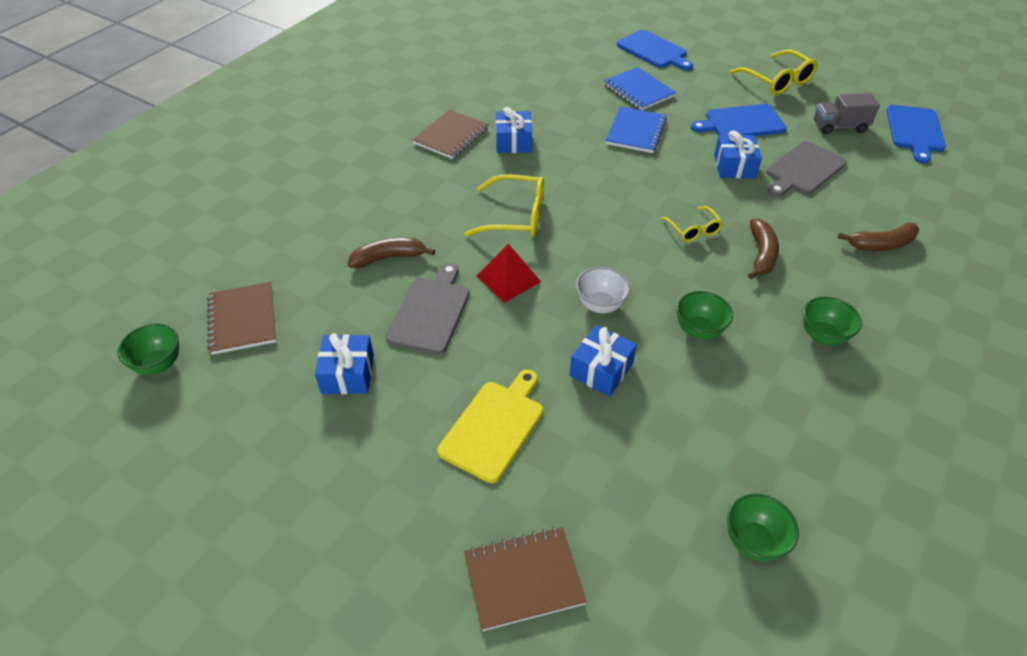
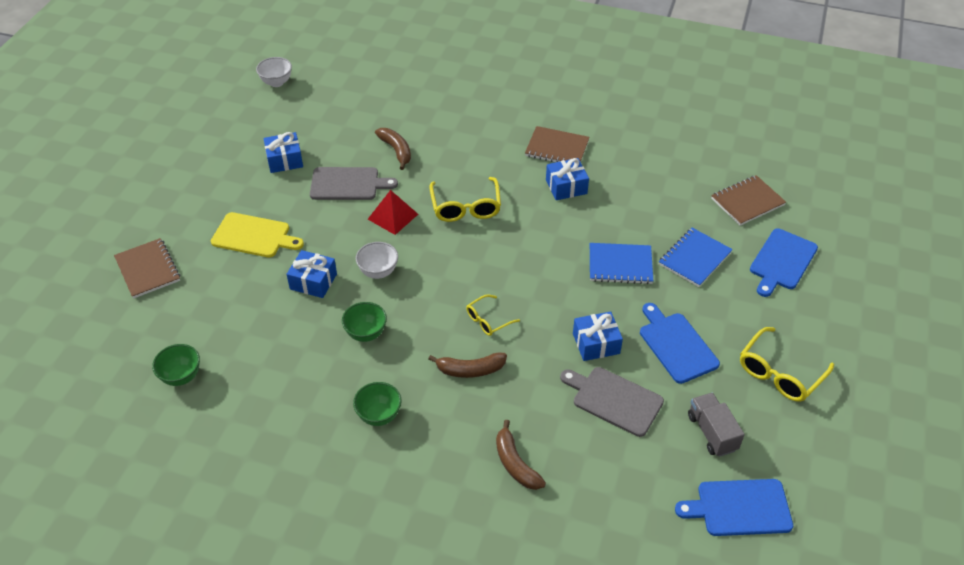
camera: 75 degrees right, 0 degrees up
green bowl [118,323,179,375] -> white bowl [256,57,292,87]
brown notebook [207,282,276,355] -> brown notebook moved to [711,175,786,226]

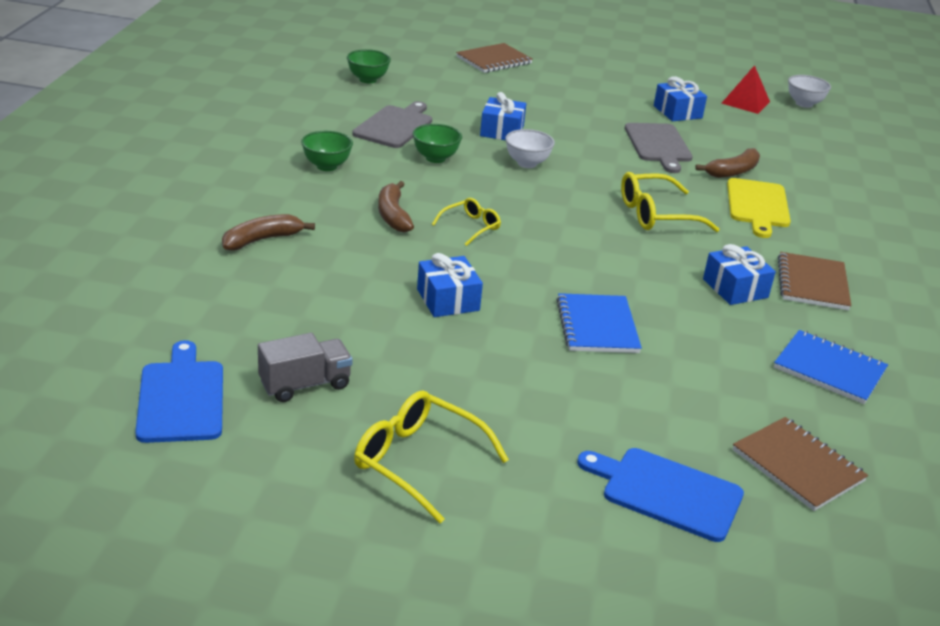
camera: 80 degrees right, 15 degrees down
yellow cutting board [211,212,304,258] -> yellow cutting board moved to [727,178,791,238]
red pyramid [368,190,418,235] -> red pyramid moved to [722,65,770,114]
yellow glasses [466,294,520,336] -> yellow glasses turned 90 degrees clockwise [432,198,501,246]
grey cutting board [560,367,664,437] -> grey cutting board moved to [352,101,432,148]
blue cutting board [640,303,720,384] -> none
blue notebook [659,228,733,287] -> blue notebook moved to [774,330,888,404]

